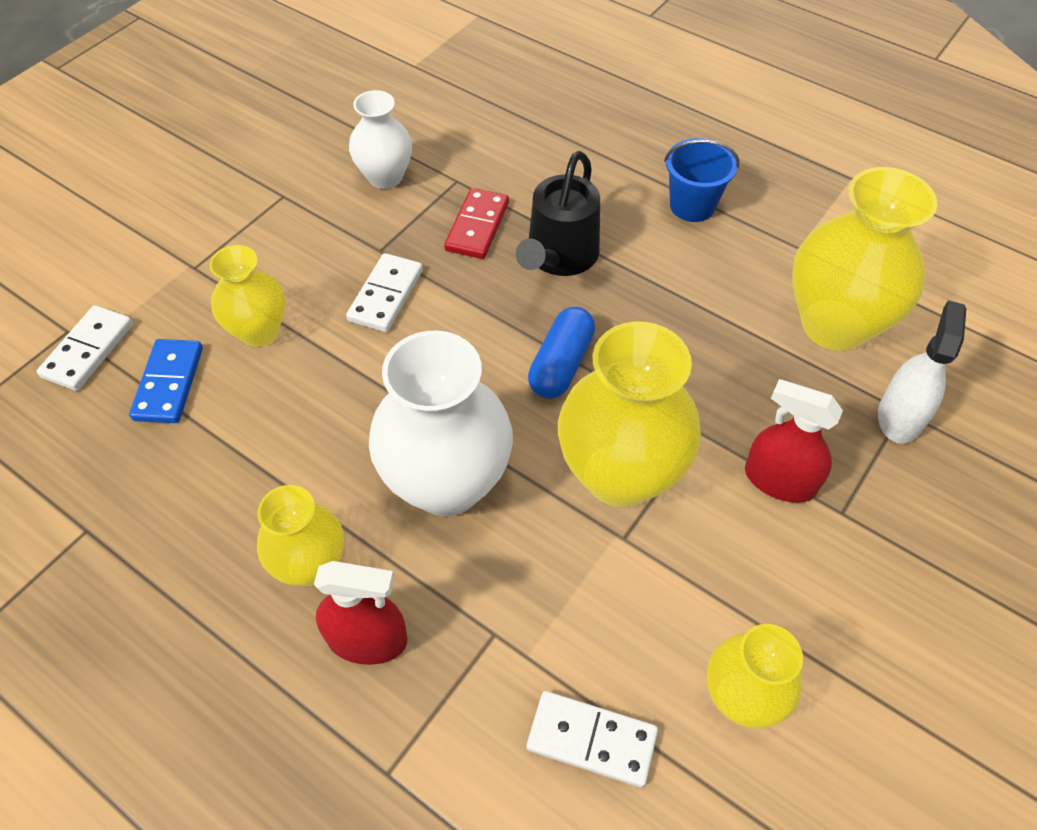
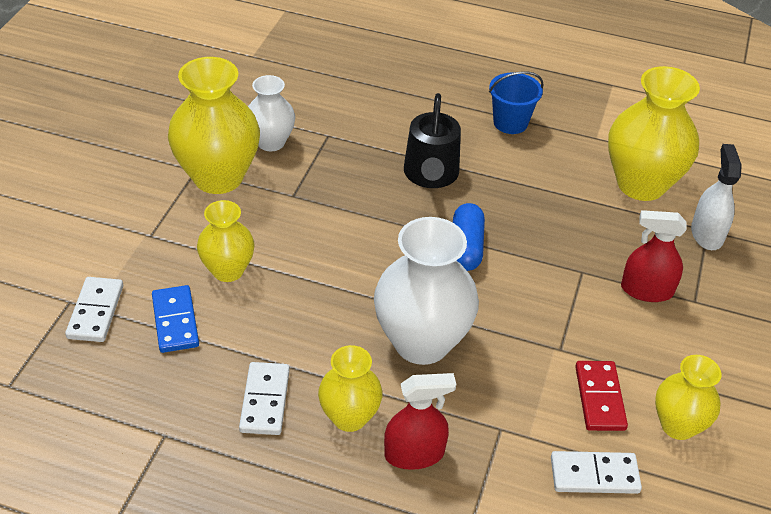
camera: 20 degrees left, 10 degrees down
white domino [346,253,423,332] -> white domino moved to [239,362,290,435]
red domino [444,188,509,259] -> red domino moved to [575,361,628,431]
yellow vase [558,322,701,507] -> yellow vase moved to [168,57,260,194]

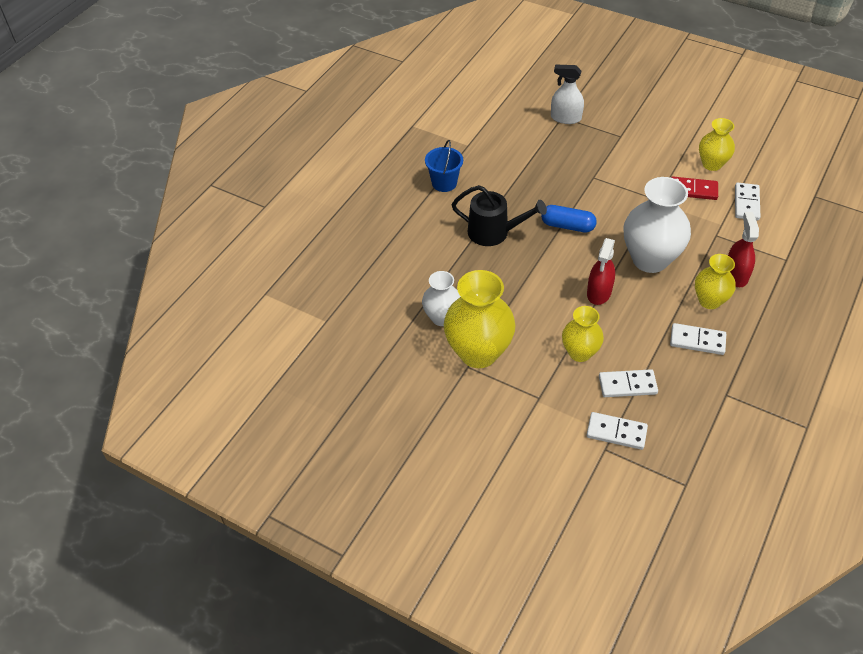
camera: 75 degrees left, 5 degrees up
blue domino [152,285,199,353] -> white domino [599,369,658,397]
yellow vase [608,66,700,201] -> none
red spray bottle [621,210,687,302] -> red spray bottle moved to [587,238,615,305]

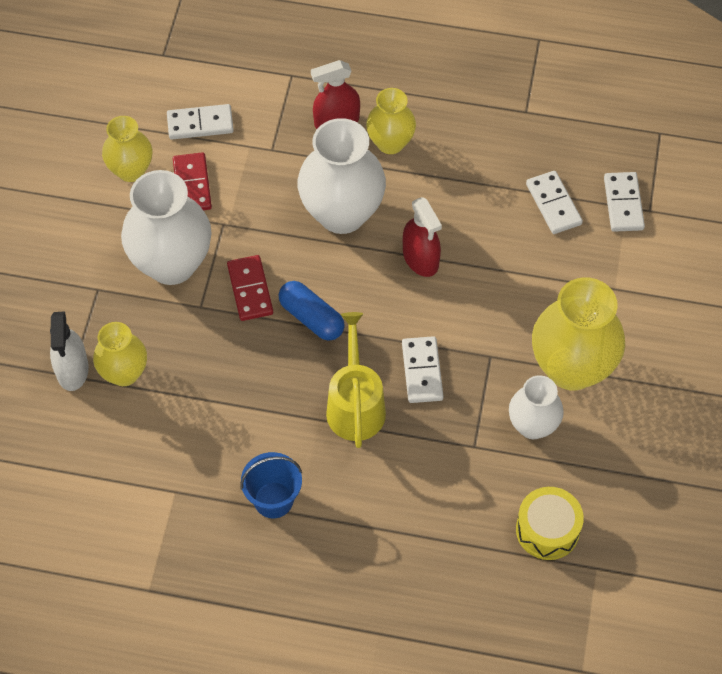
camera: 110 degrees left, 10 degrees up
black watering can [452,185,547,246] -> yellow watering can [326,312,386,448]
blue capsule [541,205,597,232] -> blue capsule turned 45 degrees counterclockwise [279,281,344,341]
yellow vase [562,306,604,362] -> yellow vase moved to [93,322,147,386]
red spray bottle [587,238,615,305] -> red spray bottle turned 60 degrees clockwise [403,197,442,277]
white domino [670,323,726,355] -> white domino moved to [402,336,443,403]
none -> white vase [121,170,212,285]
none -> red domino [227,255,273,321]
none -> yellow drum [516,487,584,560]

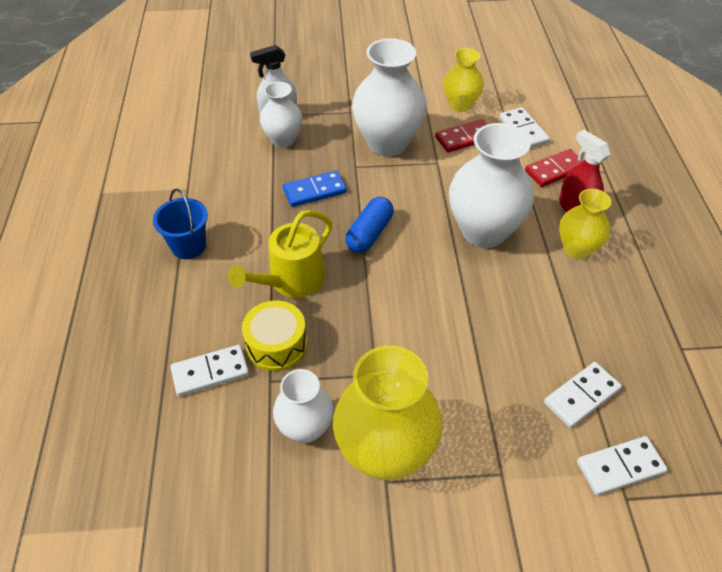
camera: 75 degrees right, 10 degrees down
yellow vase [93,322,147,386] -> white vase [260,82,302,148]
red domino [227,255,273,321] -> red domino moved to [525,149,583,187]
yellow watering can [326,312,386,448] -> yellow watering can turned 150 degrees clockwise [228,210,332,298]
white domino [402,336,443,403] -> white domino moved to [170,345,249,397]
red spray bottle [403,197,442,277] -> none
yellow drum [516,487,584,560] -> yellow drum moved to [242,300,307,371]
none -> blue domino [283,171,347,207]

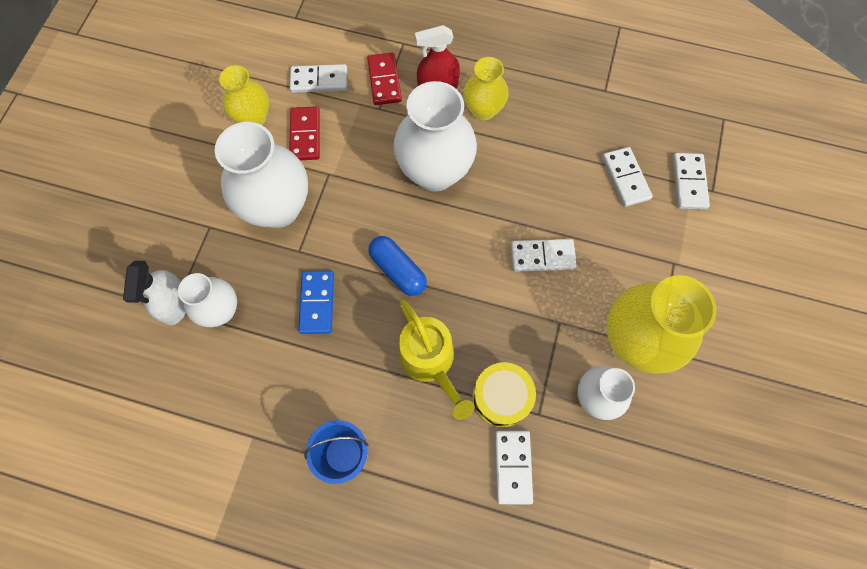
camera: 70 degrees left, 20 degrees up
none -> white domino [511,239,577,272]

